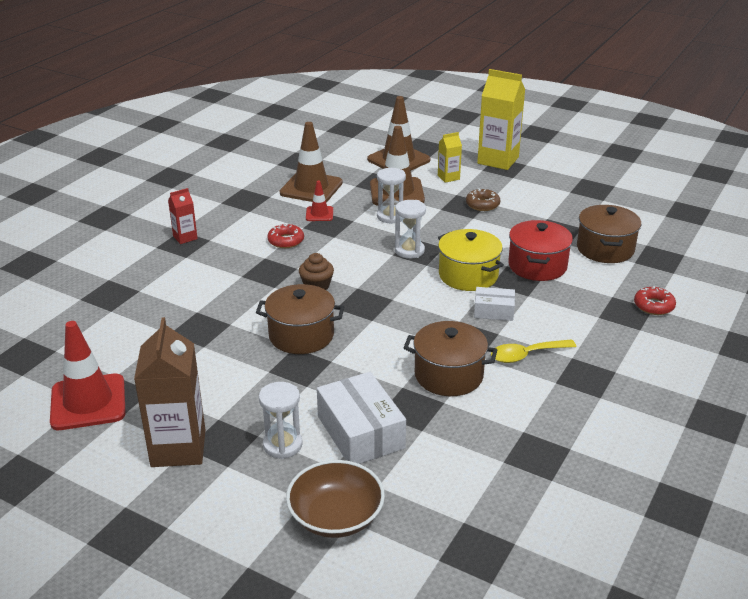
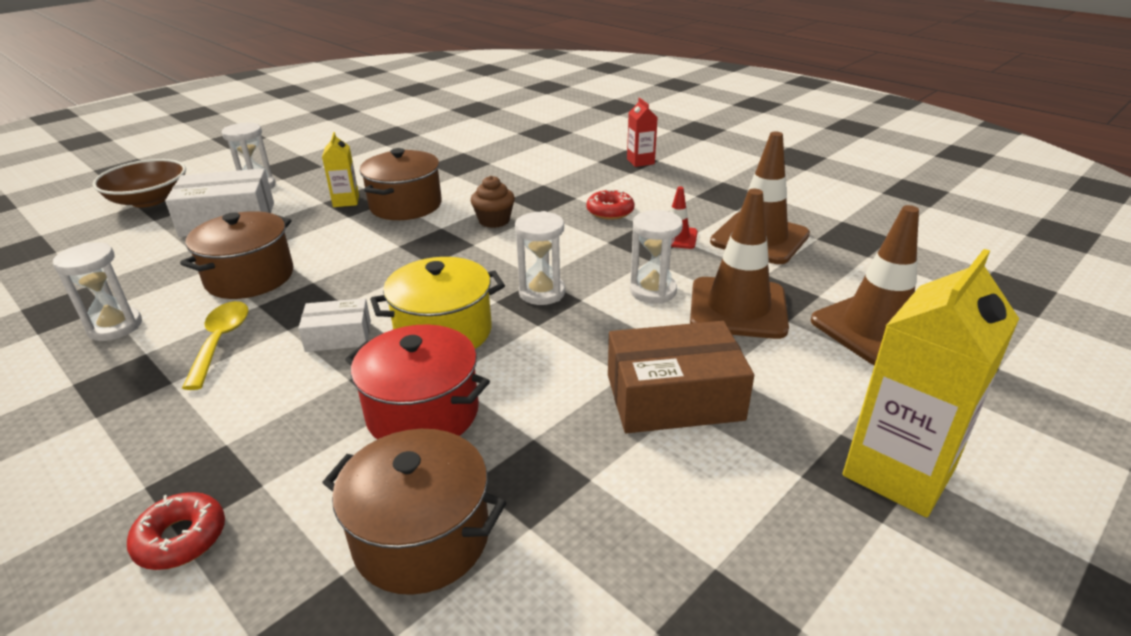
camera: 105 degrees right, 0 degrees up
red traffic cone [50,321,126,430] -> none
brown carton [134,317,205,467] -> none
yellow carton [438,132,462,183] -> yellow carton moved to [322,132,359,207]
brown donut [466,188,500,211] -> brown box [608,321,754,433]
white box [474,287,515,321] -> white box turned 60 degrees clockwise [298,298,371,352]
none -> white hourglass [53,242,142,341]

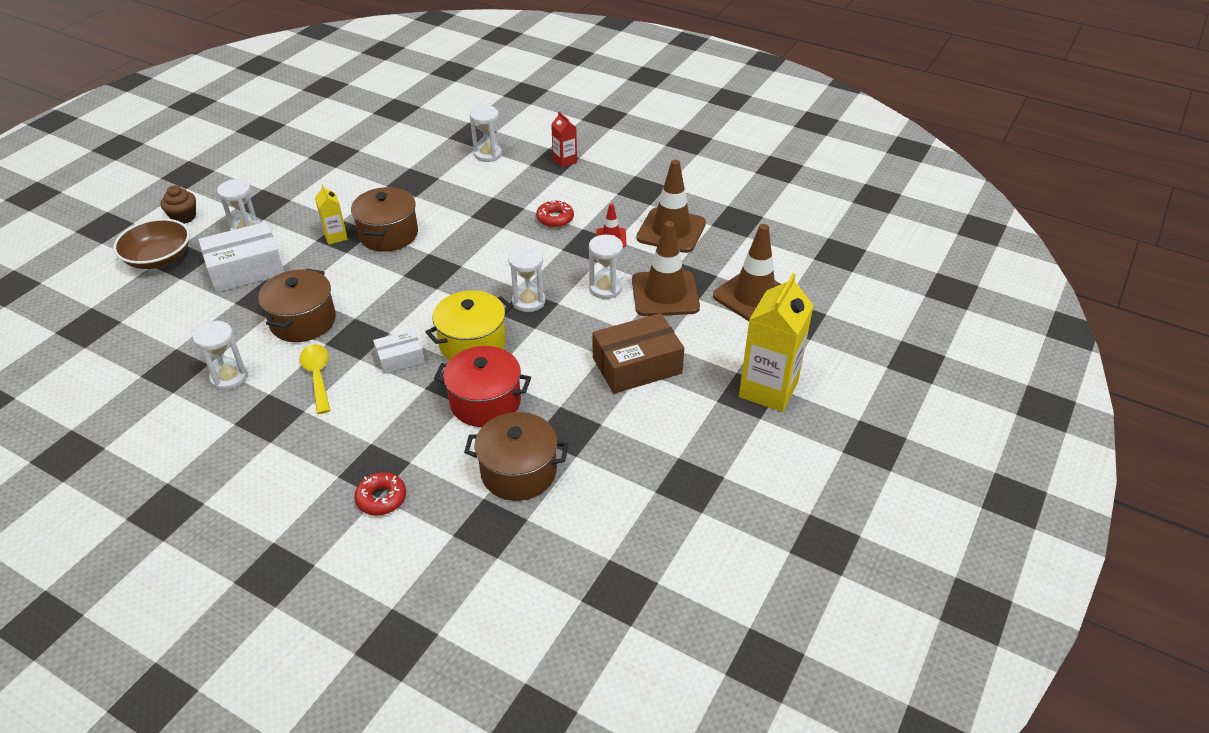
camera: 15 degrees left, 10 degrees up
brown cupcake [471,176,515,228] -> brown cupcake moved to [161,185,196,224]
none -> white hourglass [470,106,502,162]

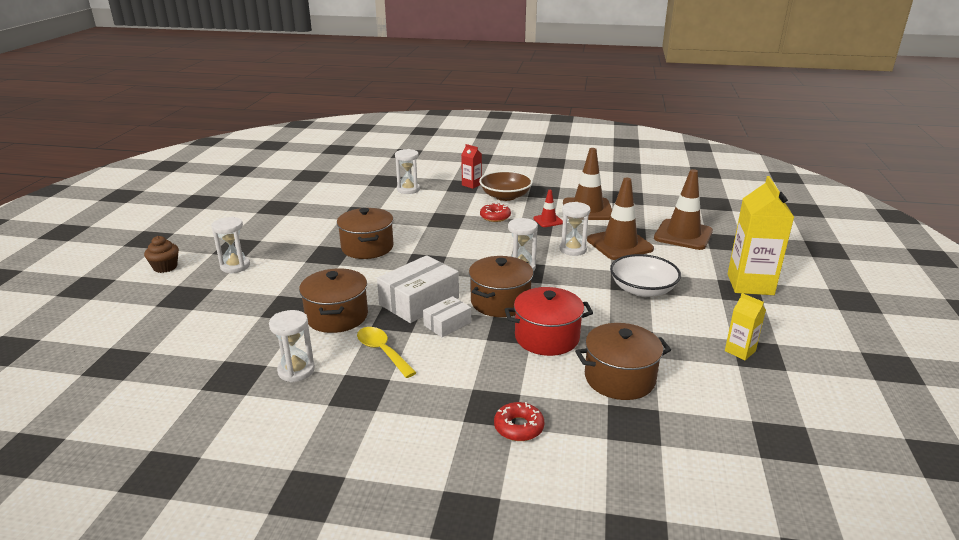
camera: 20 degrees left, 15 degrees down
brown bowl [113,218,190,269] -> brown bowl moved to [479,171,533,201]
white box [198,222,284,293] -> white box moved to [377,255,459,323]
yellow carton [315,184,348,245] -> yellow carton moved to [725,293,766,360]
yellow pot [426,290,512,360] -> brown pot [469,256,533,317]
brown box [592,313,684,394] -> white bowl [610,254,681,297]

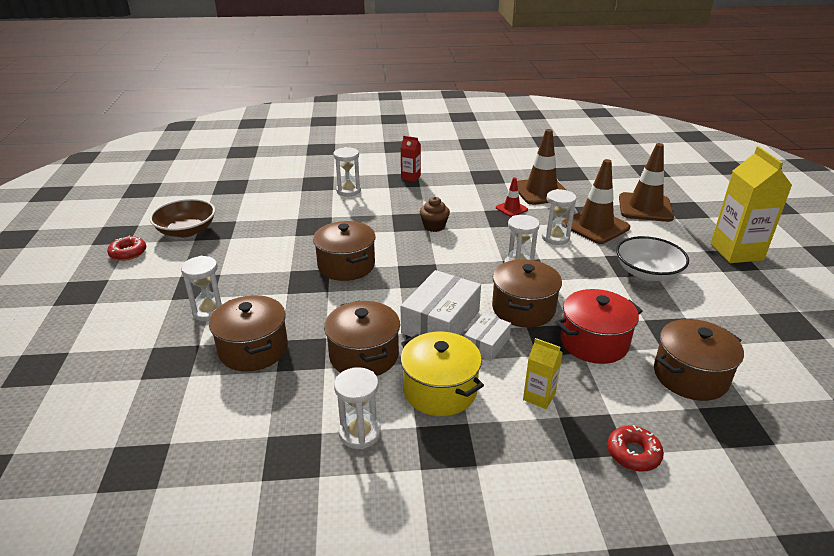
camera: 15 degrees left, 5 degrees up
brown cupcake [144,236,179,273] -> brown cupcake moved to [420,197,450,232]
yellow spoon [357,327,417,378] -> yellow pot [401,332,484,416]
brown bowl [479,171,533,201] -> brown bowl moved to [149,199,215,237]
red donut [480,203,511,222] -> red donut moved to [107,236,146,261]
yellow carton [725,293,766,360] -> yellow carton moved to [523,338,563,409]
none -> brown pot [209,295,288,372]

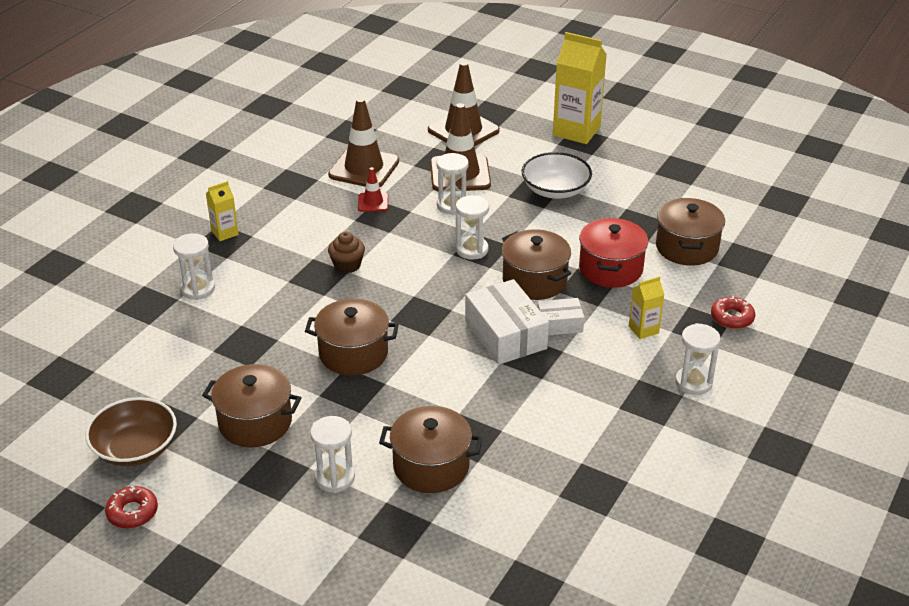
camera: 55 degrees left, 5 degrees up
brown pot [324,301,400,376] -> brown pot moved to [202,364,302,447]
white hourglass [334,367,381,449] -> white hourglass moved to [675,323,721,395]
red carton [401,136,421,182] -> yellow carton [206,181,239,241]
yellow pot [401,332,484,416] -> none
white box [464,313,511,361] -> white box turned 75 degrees counterclockwise [537,298,584,335]

